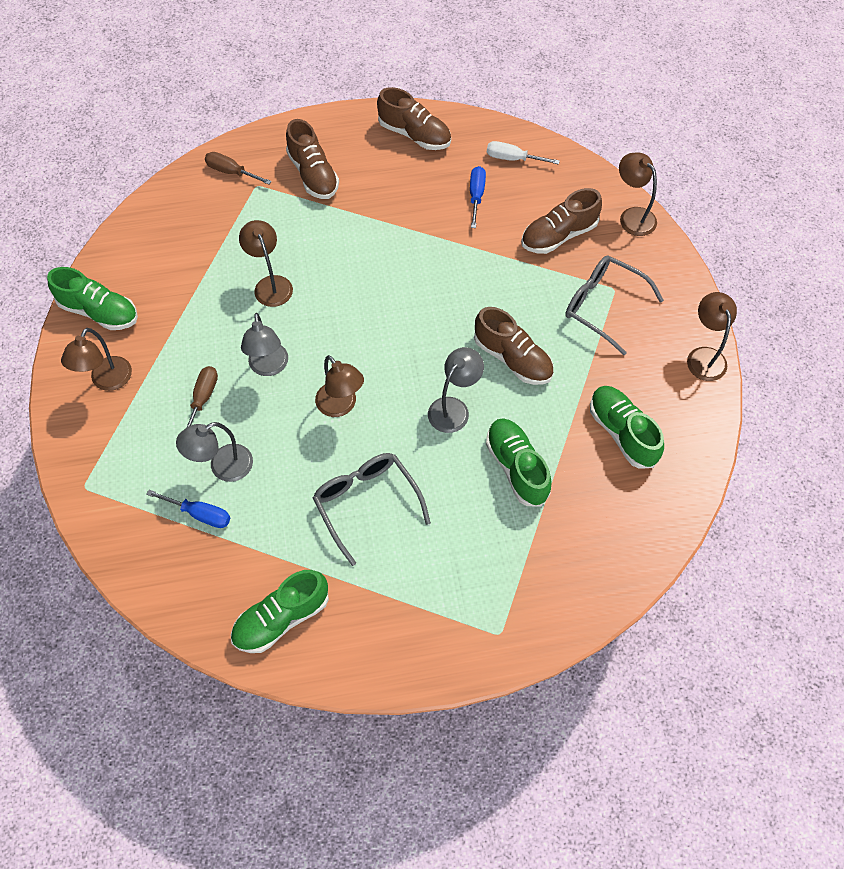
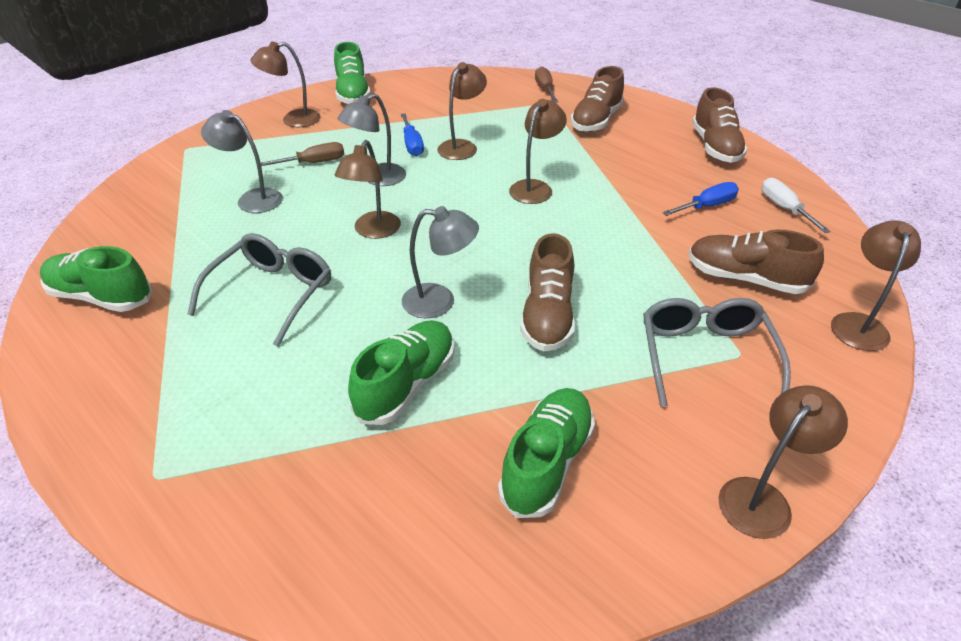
camera: 55 degrees right, 20 degrees down
blue screwdriver [146,490,230,528] -> blue screwdriver moved to [401,113,424,156]
none -> brown lamp [509,99,567,204]

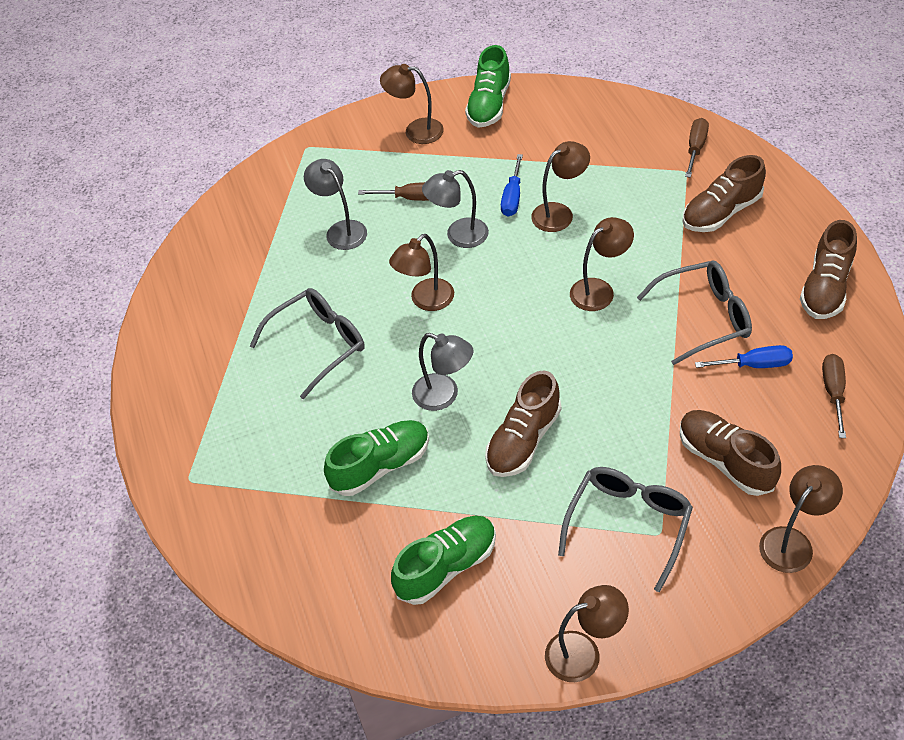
camera: 30 degrees right, 10 degrees up
green shoe [40,246,152,312] -> none
white screwdriver [762,178,831,233] -> brown screwdriver [822,354,846,438]
none -> grey glasses [637,261,752,365]

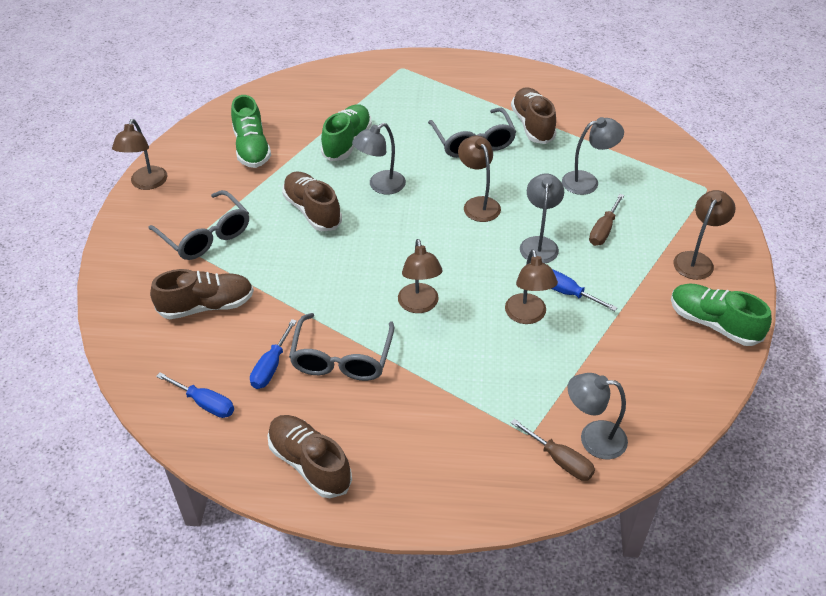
camera: 110 degrees right, 5 degrees down
green shoe [324,420,429,496] -> green shoe turned 150 degrees counterclockwise [321,104,372,161]
brown shoe [683,155,766,232] -> brown shoe moved to [511,88,557,144]
brown lamp [759,465,843,573] -> none
brown screwdriver [822,354,846,438] -> blue screwdriver [156,372,234,418]
none -> grey lamp [568,373,628,459]

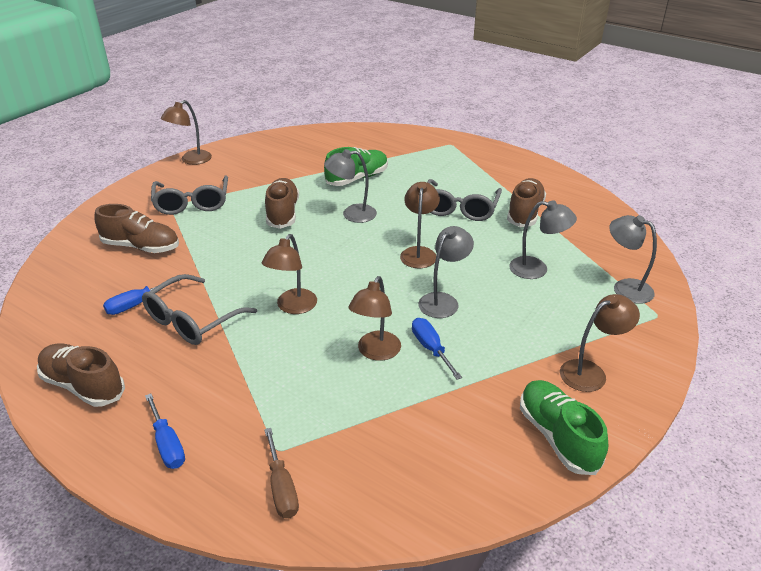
camera: 30 degrees right, 10 degrees down
blue screwdriver [156,372,234,418] -> blue screwdriver moved to [145,394,185,469]
green shoe [231,95,271,168] -> none
brown shoe [267,415,352,498] -> brown shoe turned 45 degrees counterclockwise [37,344,125,407]
grey lamp [568,373,628,459] -> grey lamp moved to [609,215,657,304]
brown screwdriver [589,194,624,246] -> none

